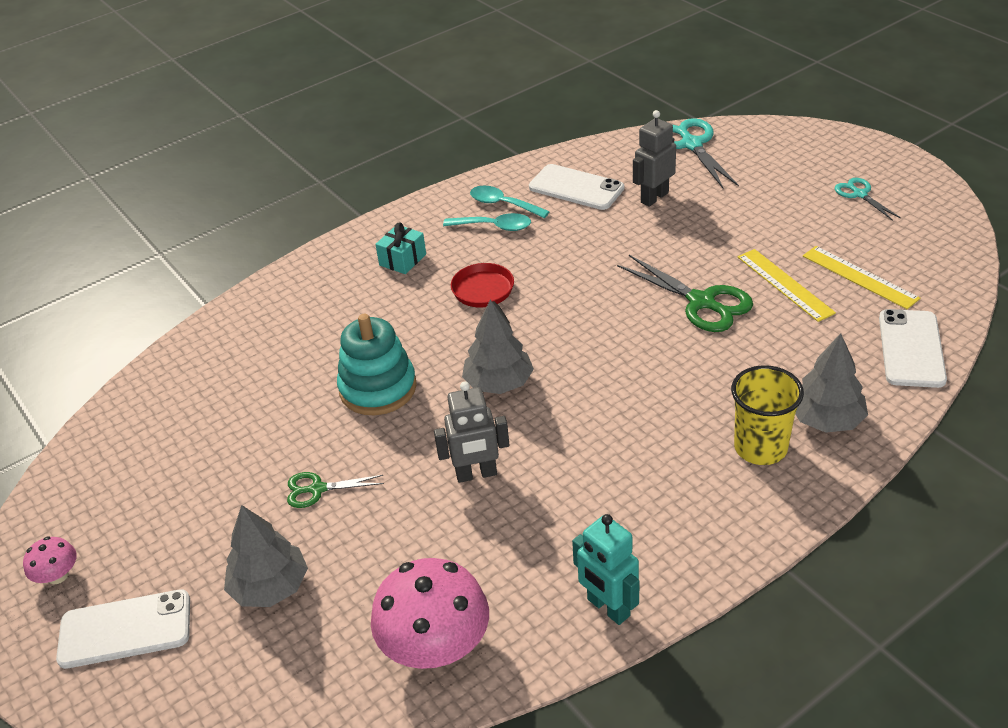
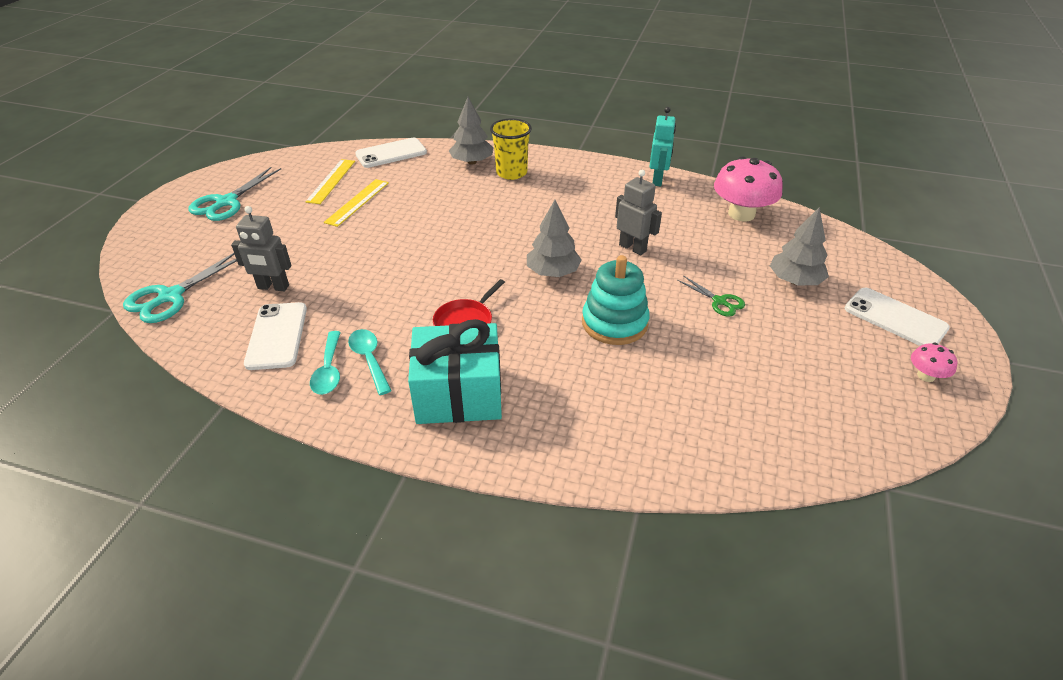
camera: 130 degrees left, 0 degrees up
turquoise gift [375,223,426,274] -> turquoise gift [408,319,502,424], size x2.10
green scissors [617,255,753,332] -> none
turquoise scissors [835,178,901,221] -> turquoise scissors [188,167,281,221], size x1.76

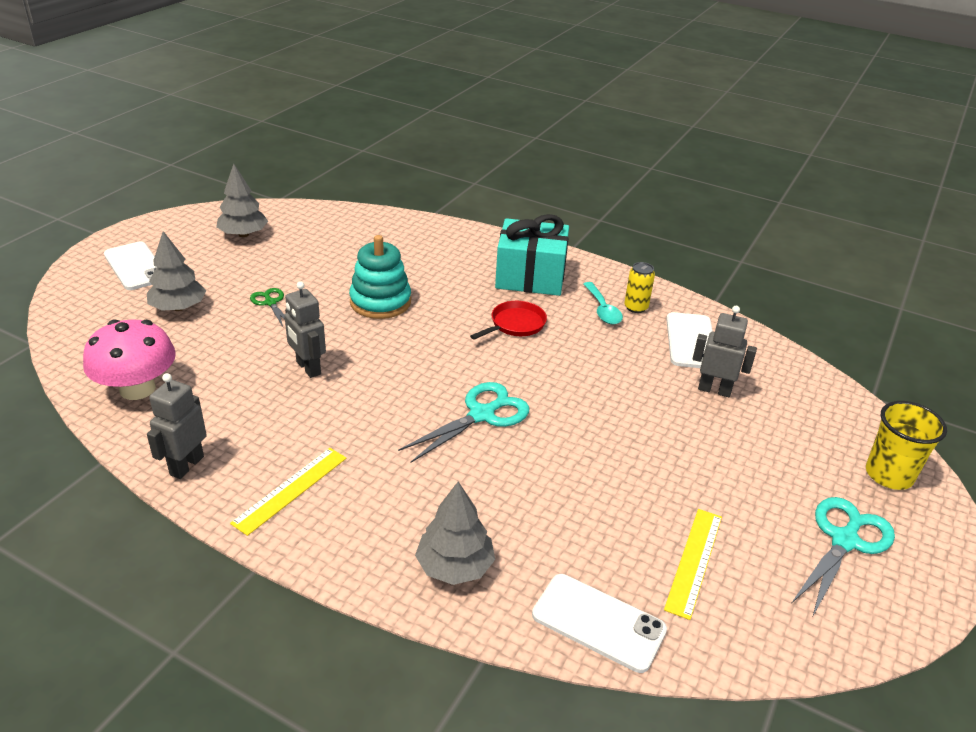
camera: 170 degrees left, 5 degrees down
turquoise scissors [123,253,237,323] -> turquoise scissors moved to [398,382,529,463]
turquoise spoon [310,331,341,395] -> yellow can [624,262,655,313]
yellow ruler [324,179,389,227] -> yellow ruler moved to [230,448,347,536]
white phone [355,138,427,168] -> white phone turned 45 degrees clockwise [532,574,667,673]
yellow cup [490,118,532,180] -> yellow cup moved to [866,401,947,490]
grey tree [527,200,582,277] -> grey tree moved to [216,164,268,237]
turquoise robot [649,107,676,186] -> grey robot [147,373,207,479]
pink mushroom [911,343,957,382] -> none

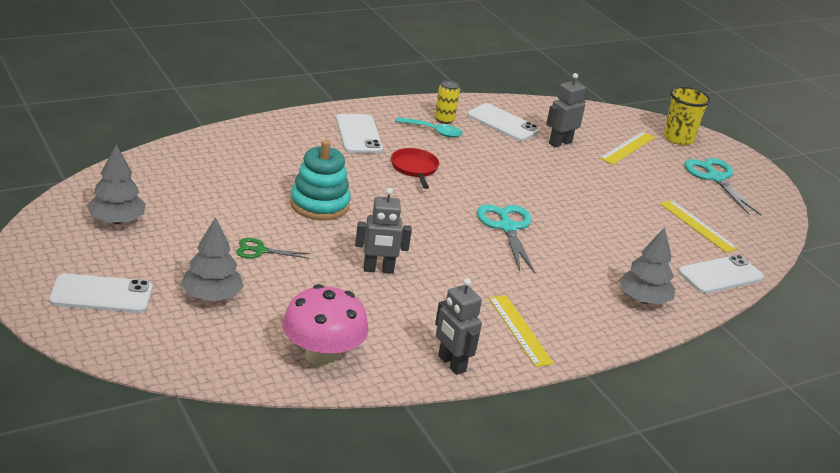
camera: 60 degrees left, 5 degrees down
turquoise gift [495,214,569,296] -> white phone [336,114,383,153]
none -> yellow ruler [599,131,655,165]

